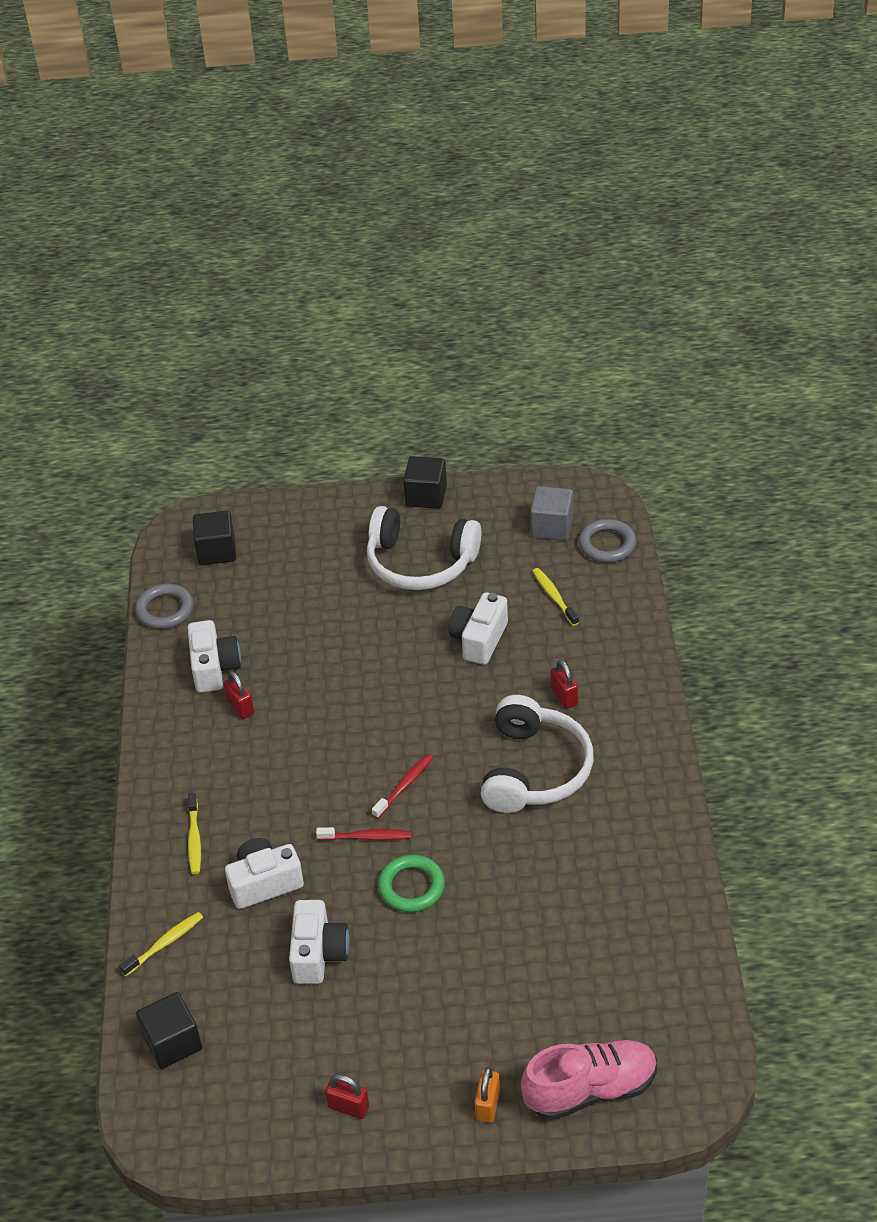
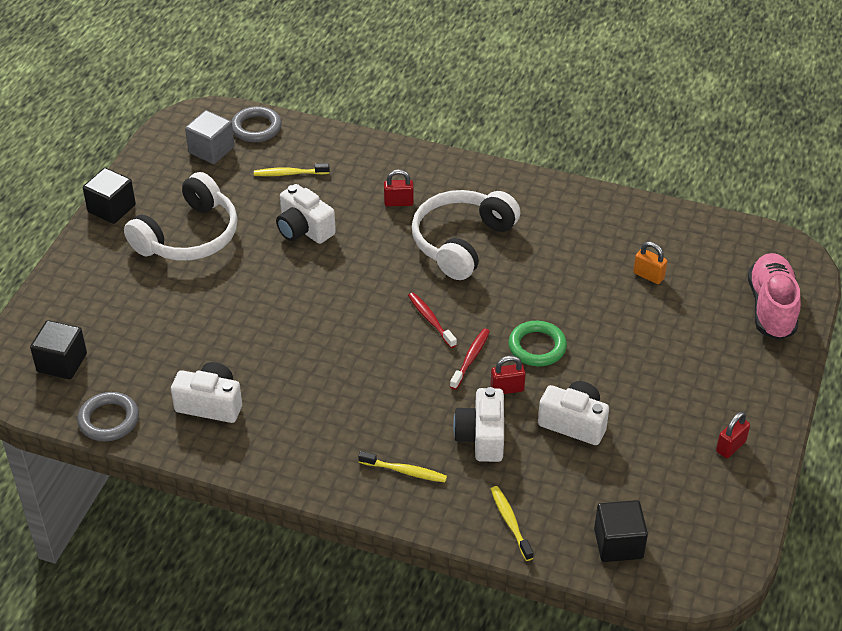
camera: 70 degrees left, 0 degrees up
red padlock [224,671,254,719] -> red padlock moved to [490,356,526,394]
orange padlock [475,1066,500,1123] -> orange padlock moved to [633,242,667,284]
white headphones [481,695,594,813] -> white headphones turned 90 degrees counterclockwise [412,190,520,280]

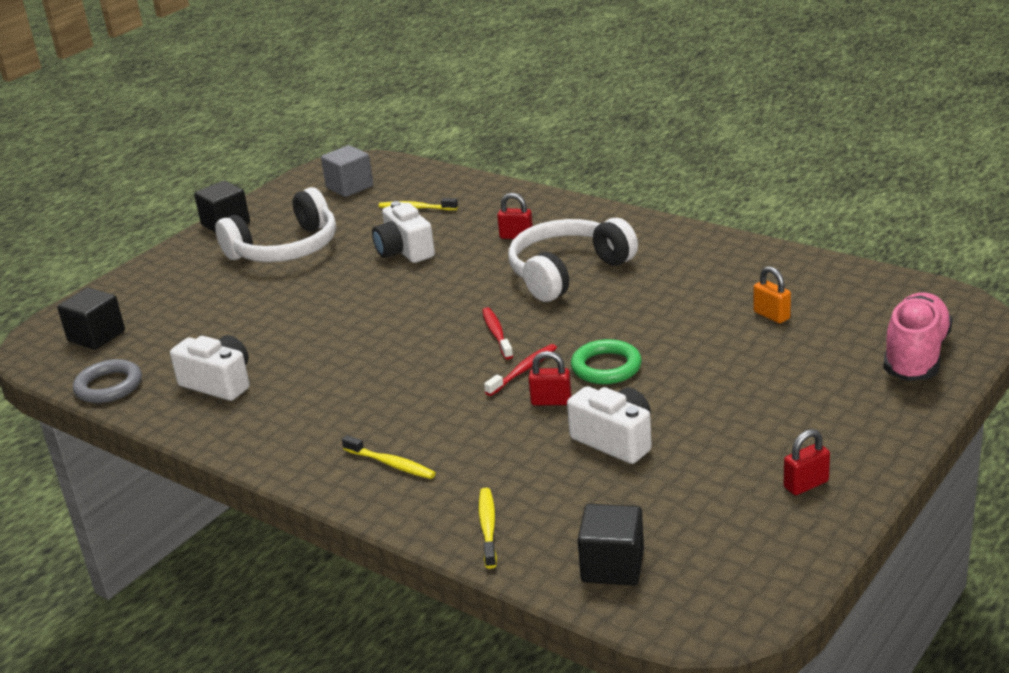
camera: 20 degrees right, 15 degrees down
grey ring [231,106,282,142] -> none
white camera [453,387,504,462] -> none

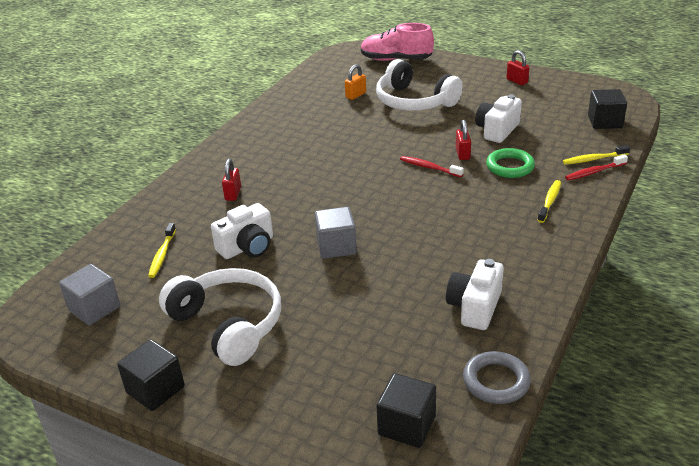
camera: 100 degrees left, 5 degrees up
red toothbrush [482,307,513,360] -> red toothbrush moved to [565,154,628,181]
white headphones [508,218,638,302] -> white headphones moved to [376,59,463,111]
green ring [571,339,642,384] -> green ring moved to [486,148,535,178]
none -> grey cube [315,207,357,259]

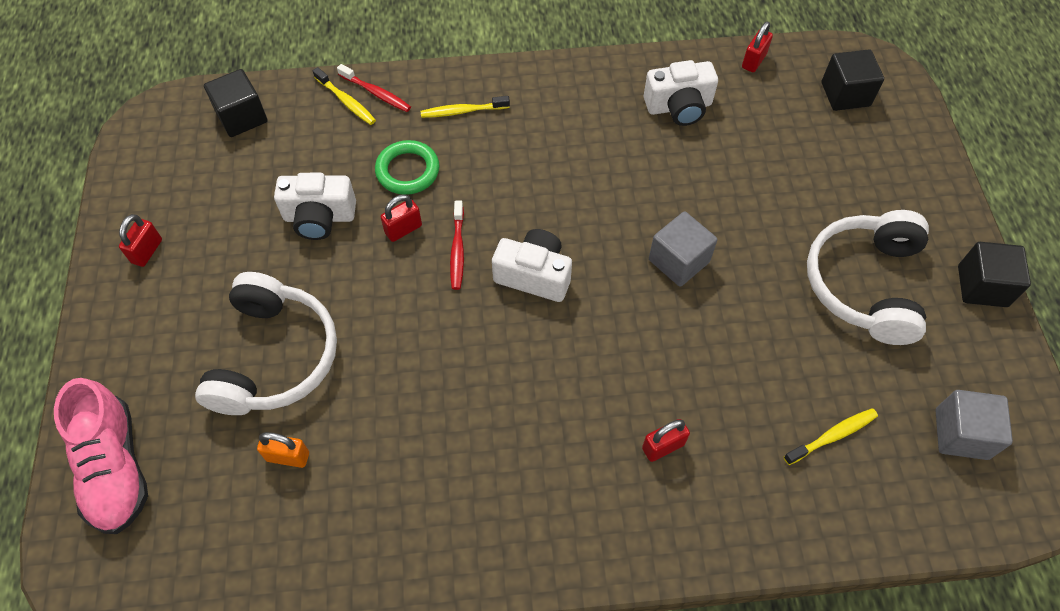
camera: 125 degrees left, 25 degrees up
white camera [211,203,273,259] -> white camera moved to [492,229,572,302]
grey ring [463,351,531,404] -> red padlock [742,21,773,72]

